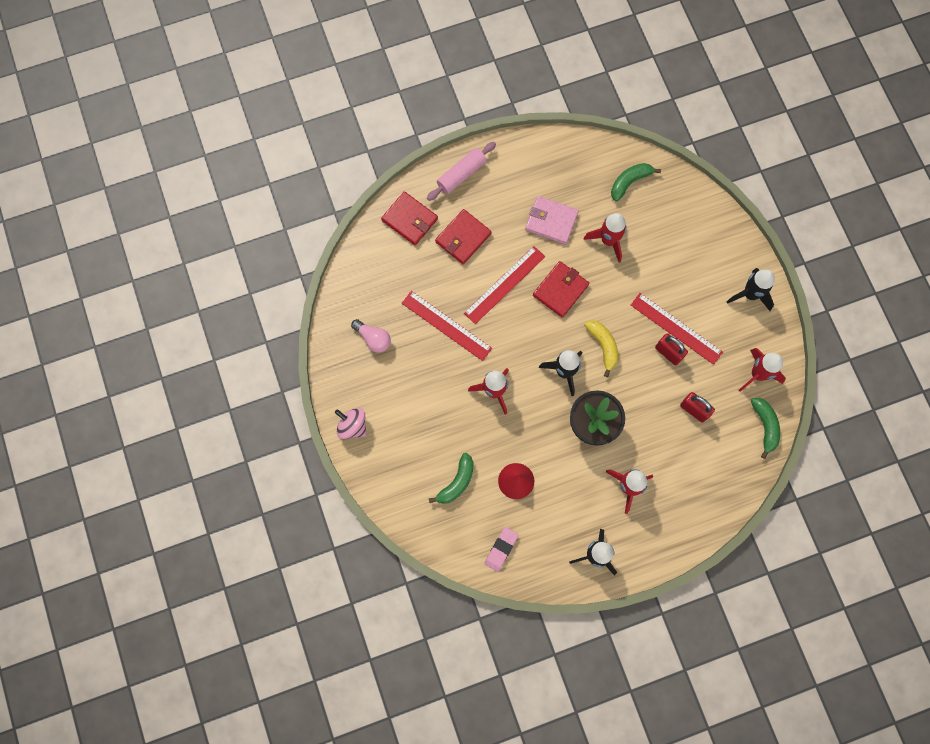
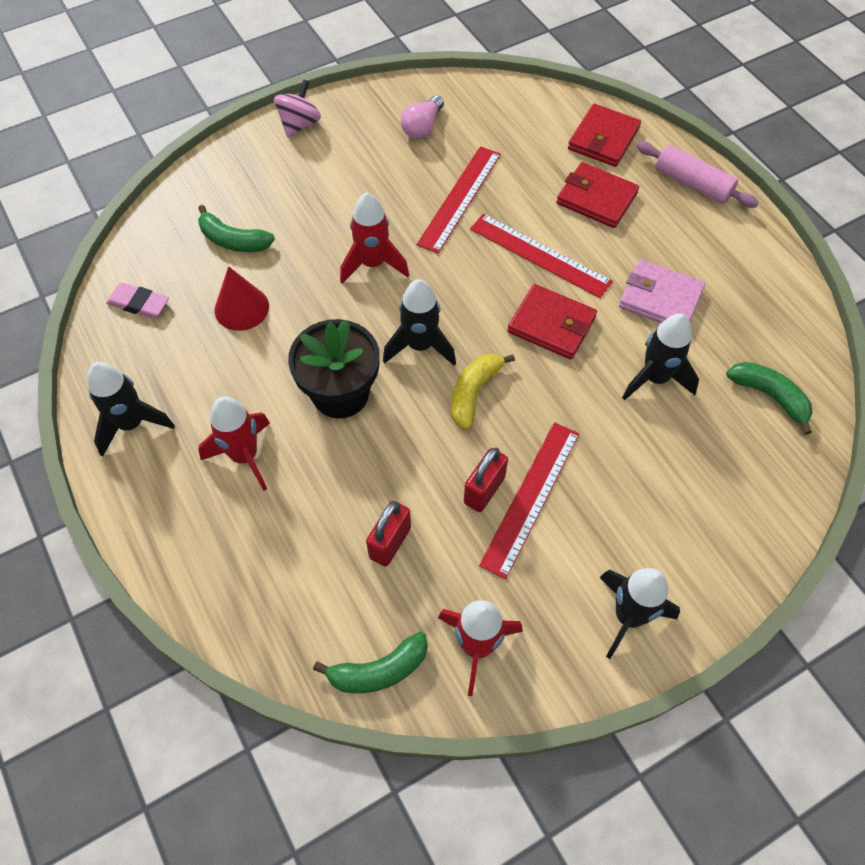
camera: 80 degrees right, 15 degrees down
pink wallet [525,196,579,244] -> pink wallet turned 75 degrees counterclockwise [619,259,705,323]
red rocket [584,213,627,263] -> black rocket [622,314,699,400]
yellow banana [584,320,618,377] -> yellow banana turned 150 degrees clockwise [451,354,515,430]

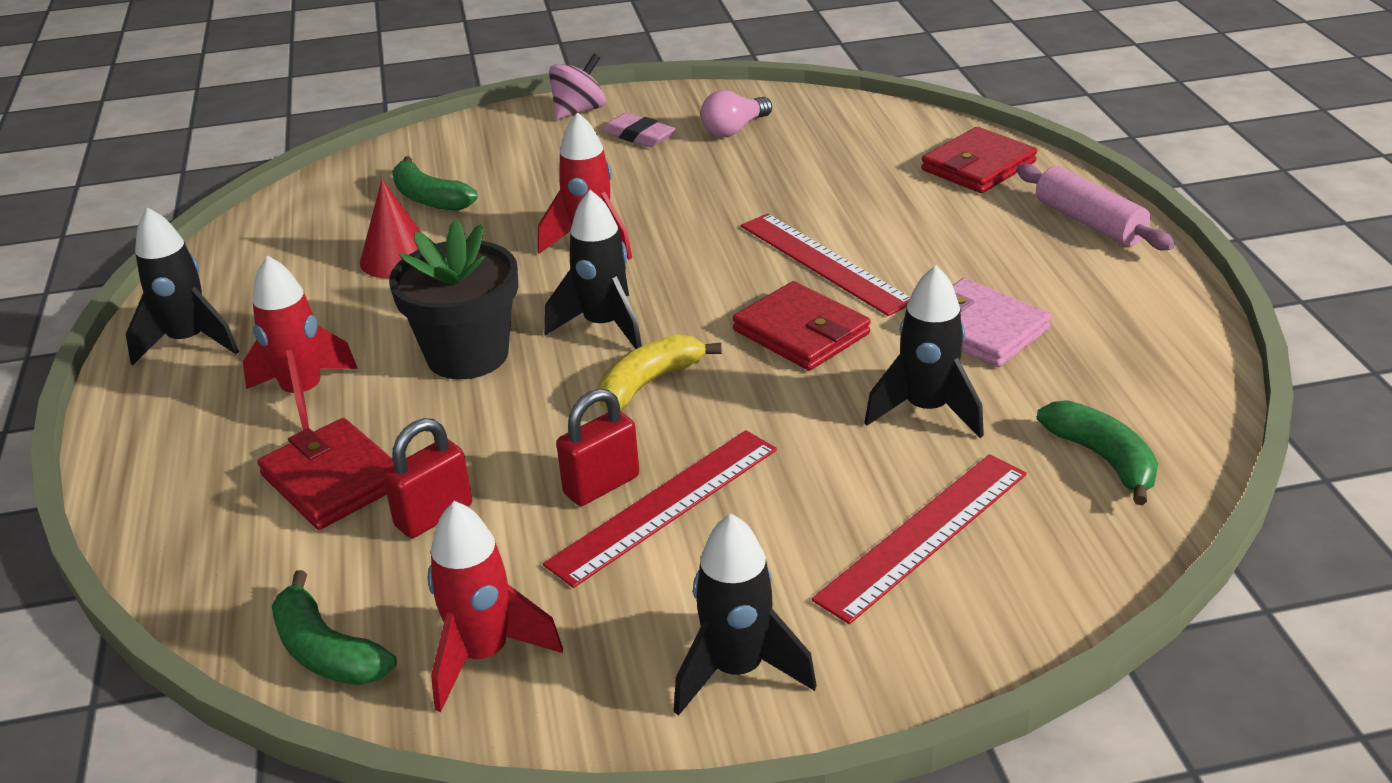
camera: 20 degrees right, 25 degrees down
pink eraser [106,283,169,319] -> pink eraser moved to [602,113,676,147]
green banana [313,631,428,693] -> green banana turned 45 degrees clockwise [272,570,397,685]
red ruler [416,146,501,253] -> red ruler moved to [811,454,1027,624]
red wallet [556,162,639,228] -> red wallet moved to [257,418,394,530]

